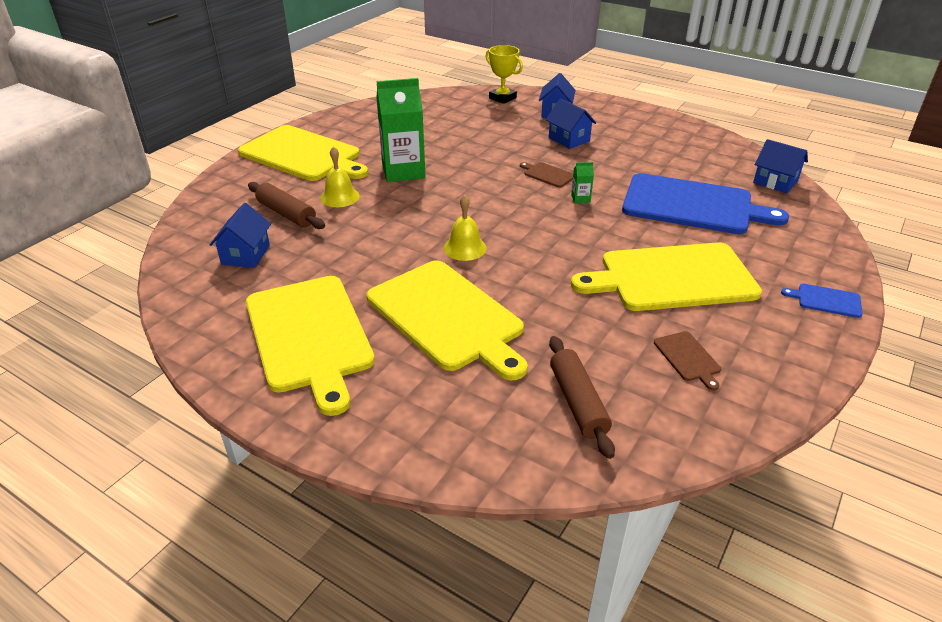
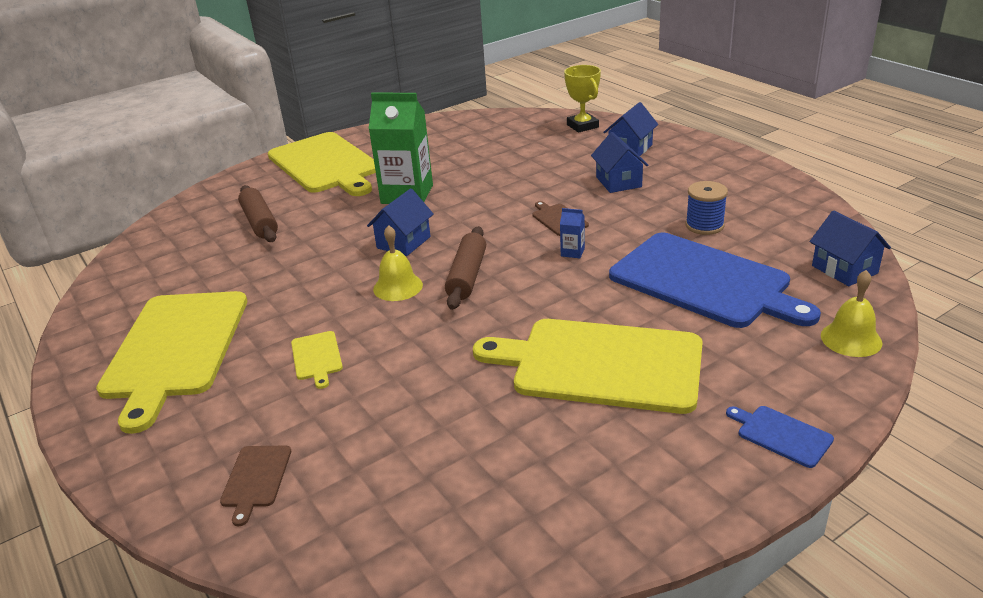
camera: 25 degrees right, 5 degrees down
blue house [210,203,271,268] -> blue house moved to [367,188,434,256]
yellow bell [320,146,360,207] -> yellow bell moved to [821,270,883,357]
yellow cutting board [367,260,528,380] -> yellow cutting board [291,331,343,389], size x0.40
brown rolling pin [549,336,615,459] -> brown rolling pin moved to [445,226,486,310]
green carton [571,162,594,203] -> blue carton [560,208,585,258]
brown cutting board [654,331,721,391] -> brown cutting board moved to [220,446,291,526]
none -> blue spool [686,181,728,235]

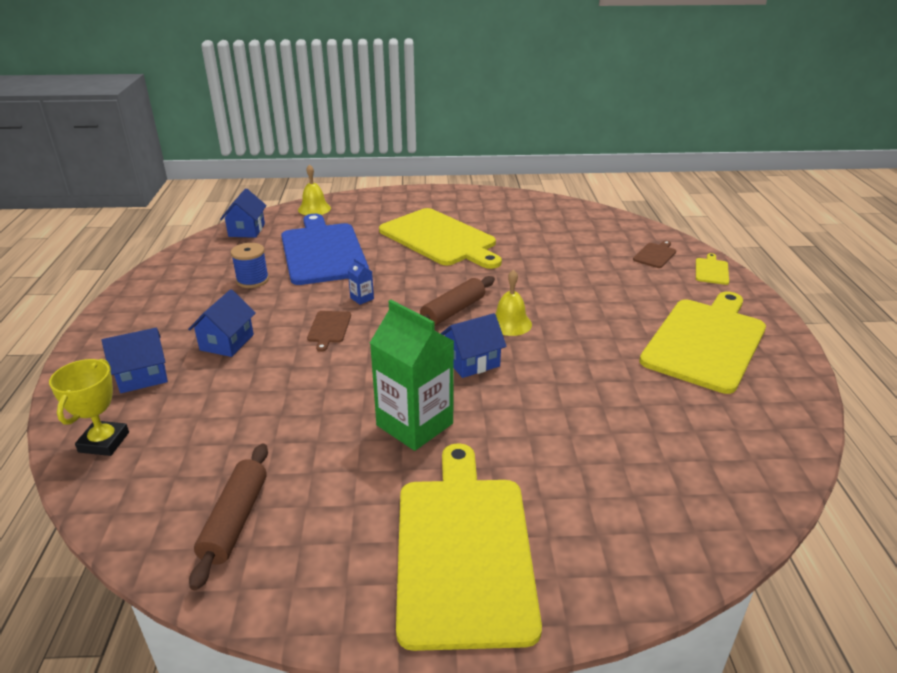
camera: 150 degrees left, 0 degrees up
brown rolling pin [238,185,278,242] -> brown rolling pin moved to [189,444,268,590]
yellow cutting board [291,331,343,389] -> yellow cutting board moved to [696,253,729,285]
blue cutting board [726,406,834,468] -> none

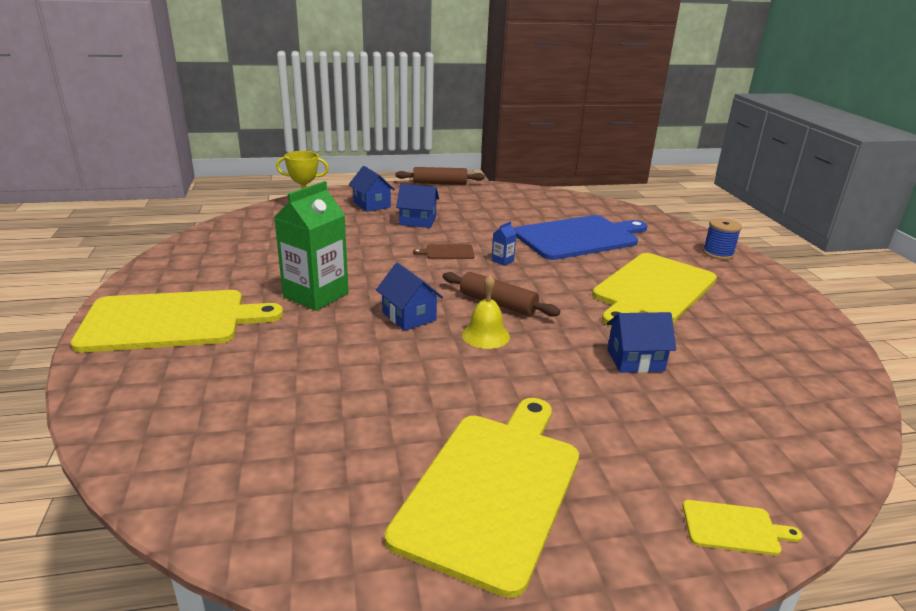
camera: 80 degrees right, 5 degrees down
brown rolling pin [189,444,268,590] -> brown rolling pin moved to [395,167,485,185]
blue house [220,188,266,238] -> blue house moved to [607,312,676,373]
blue spool [231,243,269,288] -> blue spool moved to [703,218,742,260]
yellow bell [298,164,331,215] -> none
brown cutting board [633,241,676,268] -> none
yellow cutting board [639,292,766,394] -> yellow cutting board turned 90 degrees counterclockwise [385,398,579,598]

